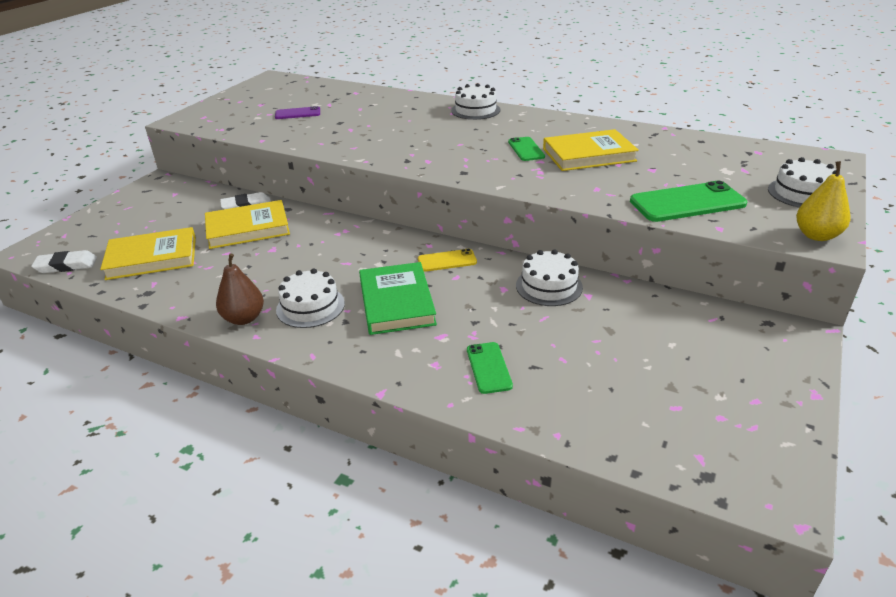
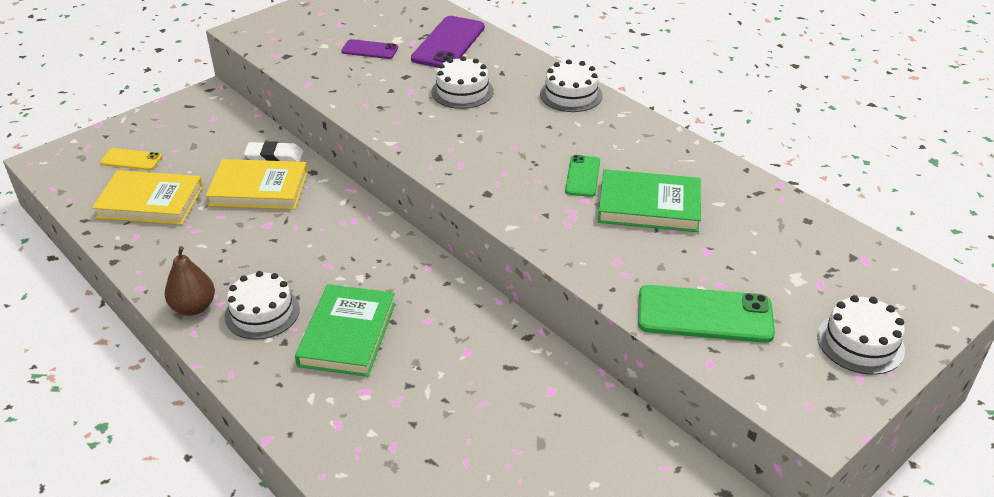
camera: 20 degrees right, 5 degrees up
white eraser [31,250,97,273] -> none
yellow phone [418,249,477,272] -> yellow phone moved to [100,148,162,170]
green phone [467,342,513,394] -> none
white cake [516,249,583,306] -> white cake moved to [431,56,494,109]
yellow book [543,129,639,171] -> green book [598,169,701,232]
yellow pear [796,161,850,241] -> none
none -> purple phone [411,16,485,68]

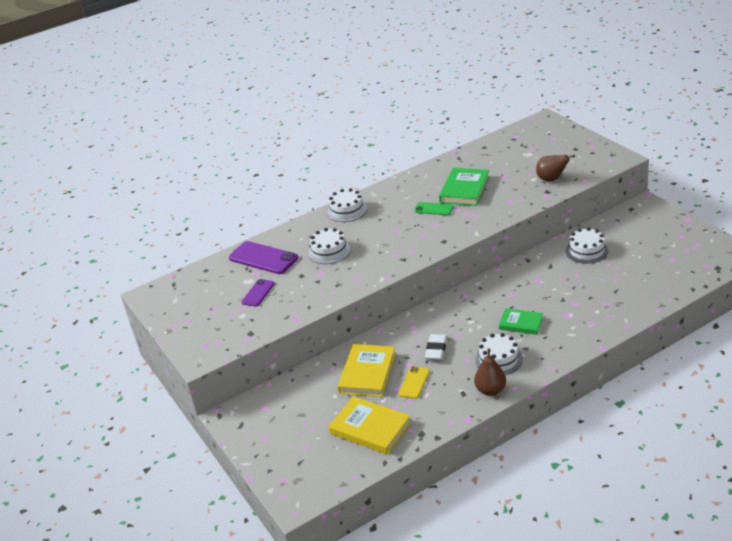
camera: 75 degrees left, 5 degrees down
yellow book [92,170,203,225] -> yellow book turned 75 degrees counterclockwise [328,396,411,455]
yellow phone [100,148,162,170] -> yellow phone moved to [399,366,430,399]
white eraser [244,141,303,162] -> white eraser moved to [425,334,447,360]
green book [295,284,395,377] -> green book [499,308,543,335], size x0.63
green phone [638,285,775,343] -> brown pear [536,155,575,181]
white cake [817,295,905,375] -> white cake moved to [566,228,608,264]

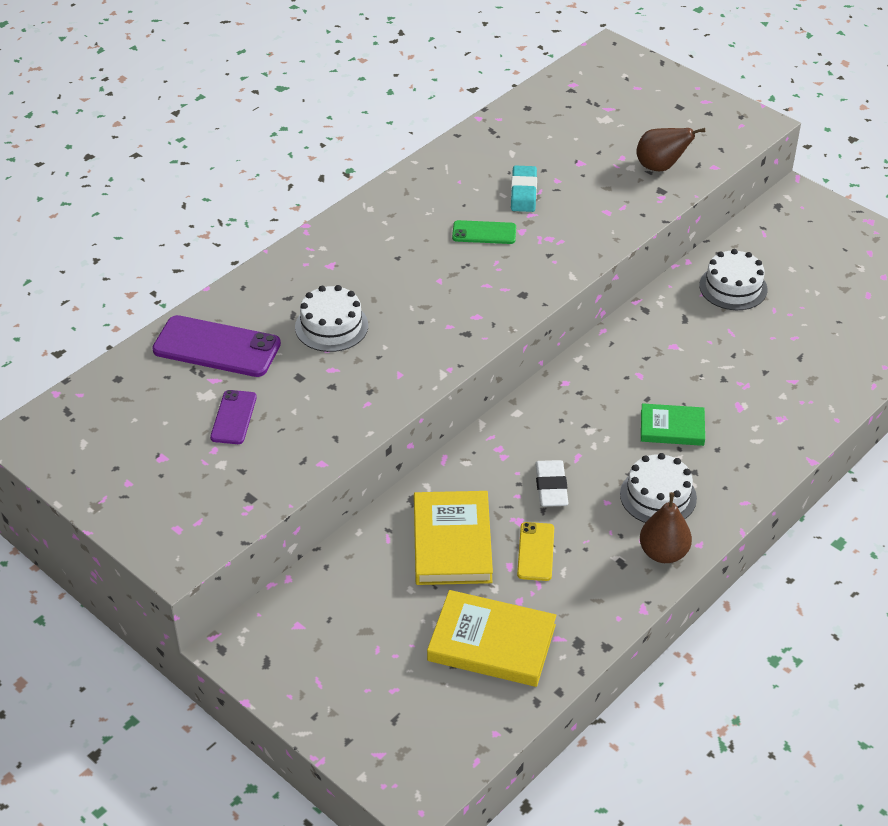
camera: 20 degrees left, 10 degrees up
white cake [327,188,367,222] -> none
green book [439,168,489,206] -> turquoise eraser [511,166,537,212]

